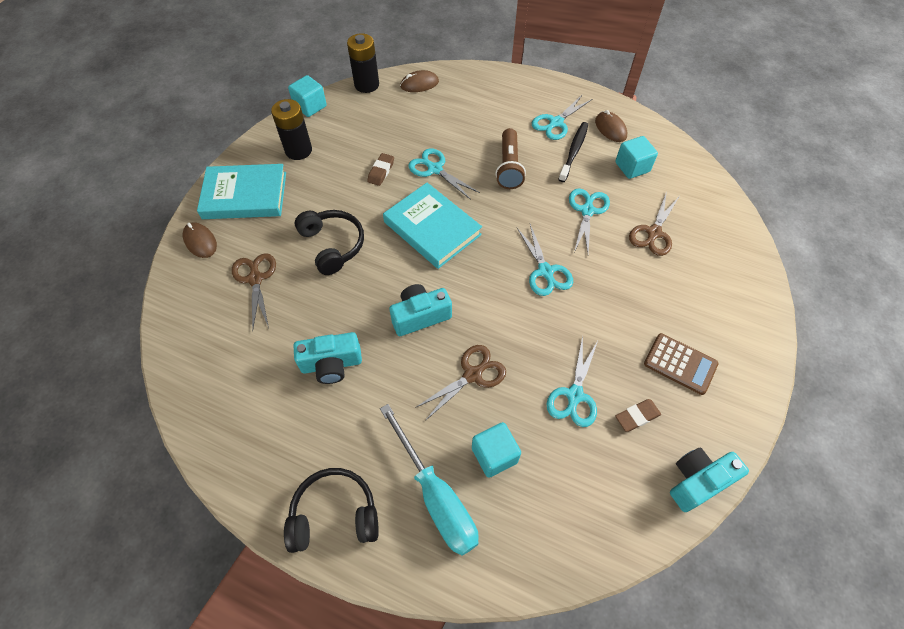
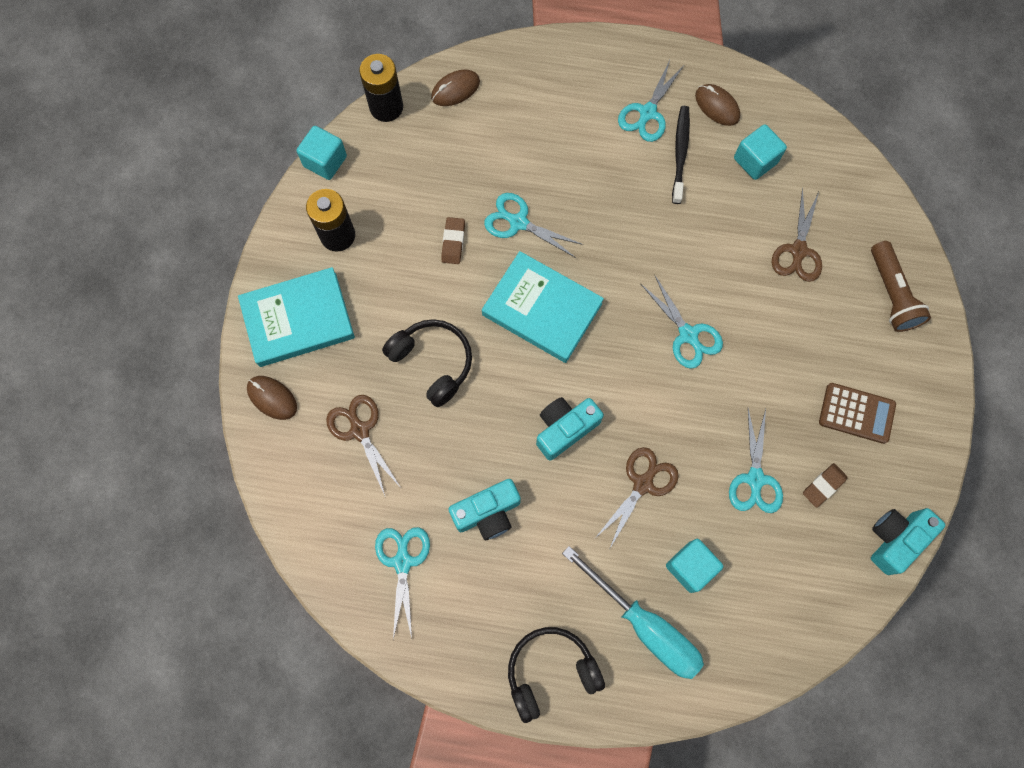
camera: 15 degrees left, 15 degrees up
brown flashlight [496,128,526,189] -> brown flashlight moved to [871,241,931,332]
turquoise scissors [569,188,610,253] -> turquoise scissors moved to [375,527,430,639]

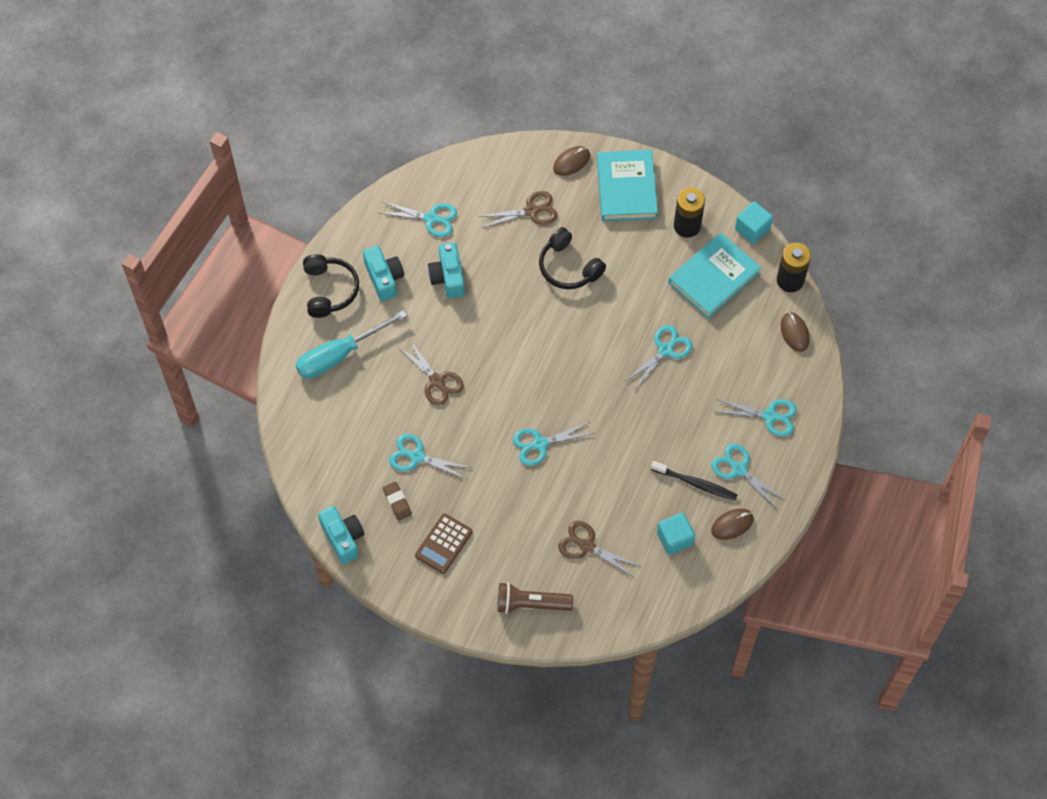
camera: 105 degrees right, 10 degrees down
black headphones [382,319,472,407] -> black headphones turned 75 degrees clockwise [539,227,606,289]
brown eraser [441,217,465,264] -> none
turquoise book [482,251,604,363] -> turquoise book moved to [668,233,761,319]
turquoise camera [536,397,604,460] -> turquoise camera moved to [363,246,404,301]
turquoise cube [666,539,723,593] -> none
none -> turquoise scissors [716,399,797,437]

